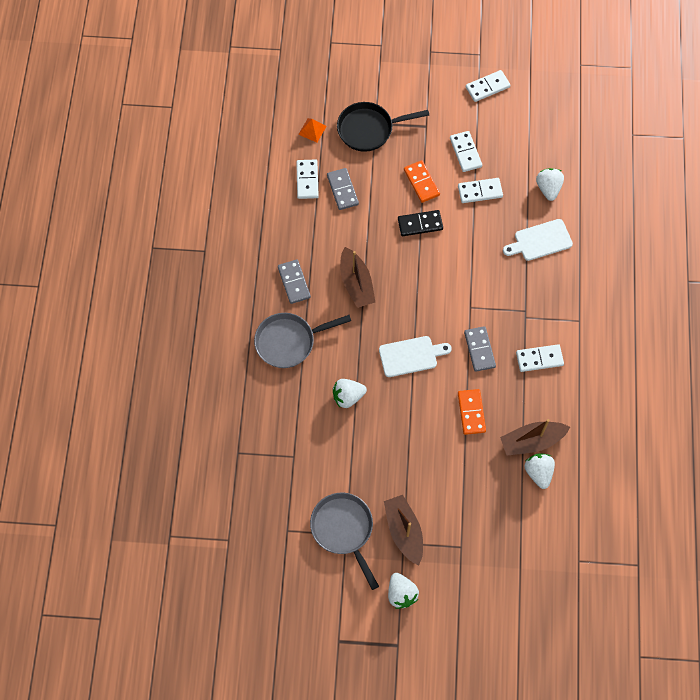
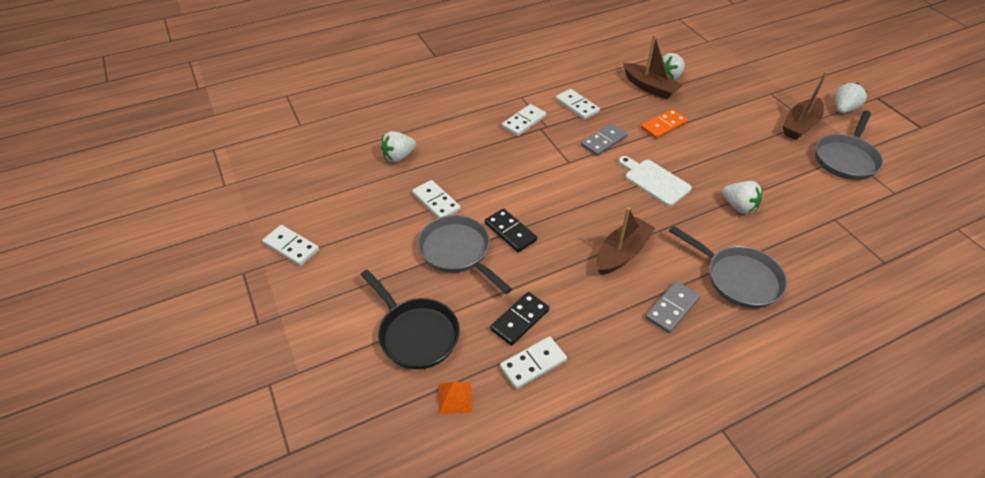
camera: 120 degrees left, 20 degrees down
grey domino [327,168,359,210] -> black domino [490,292,549,346]
orange domino [404,160,440,203] -> grey pan [418,215,512,294]
white domino [450,131,482,172] -> white domino moved to [502,104,546,136]
white cutting board [503,219,573,261] -> none

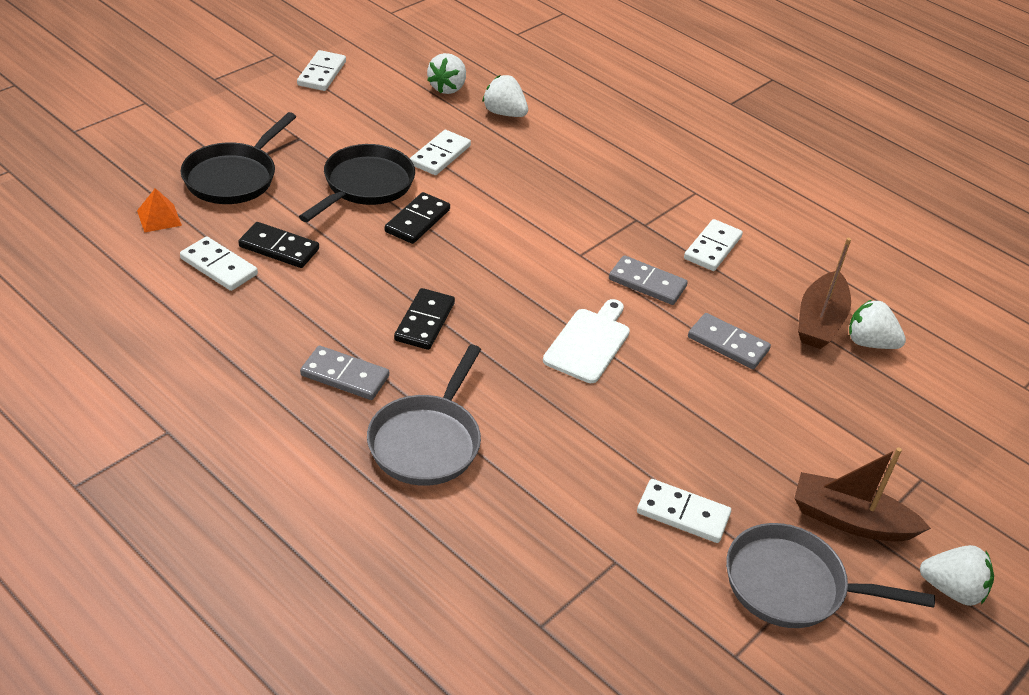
camera: 65 degrees right, 5 degrees down
grey pan [418,215,512,294] -> black pan [299,144,415,222]
white domino [502,104,546,136] -> white domino moved to [637,479,731,543]
brown boat [596,207,655,275] -> black domino [394,288,455,350]
orange domino [641,109,688,139] -> grey domino [688,313,771,369]
white strawberry [722,181,763,214] -> white strawberry moved to [427,53,466,94]

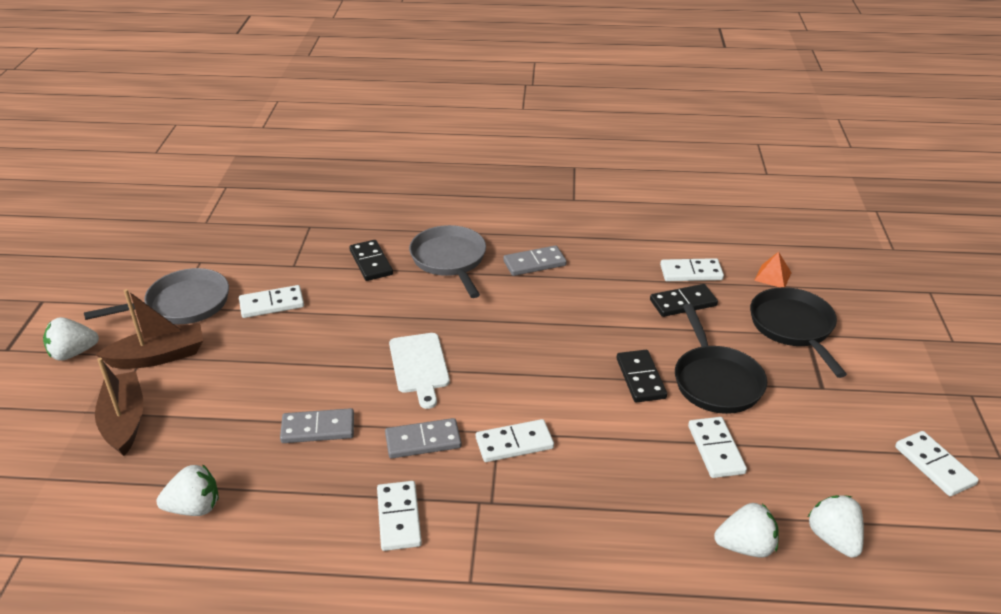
camera: 145 degrees right, 5 degrees down
black domino [394,288,455,350] -> black domino moved to [349,240,393,281]
brown boat [798,238,851,349] -> brown boat moved to [95,358,144,456]
none -> white domino [476,419,554,462]

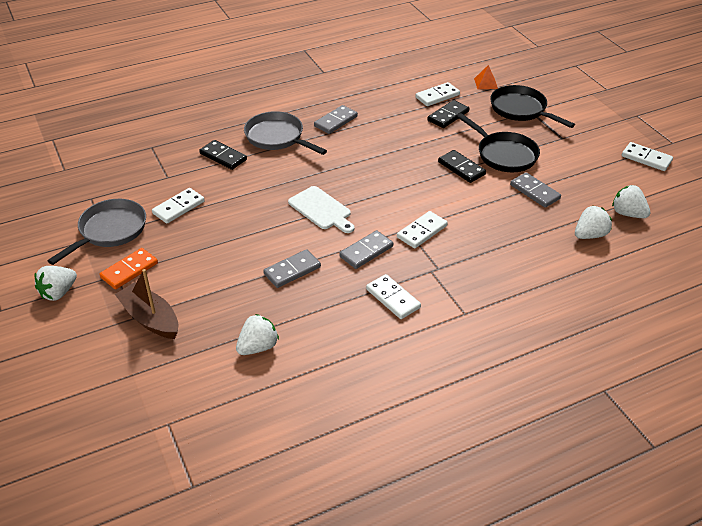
camera: 30 degrees left, 5 degrees up
brown boat [96,289,203,369] -> orange domino [99,248,158,289]
white domino [688,417,747,478] -> grey domino [510,172,561,207]

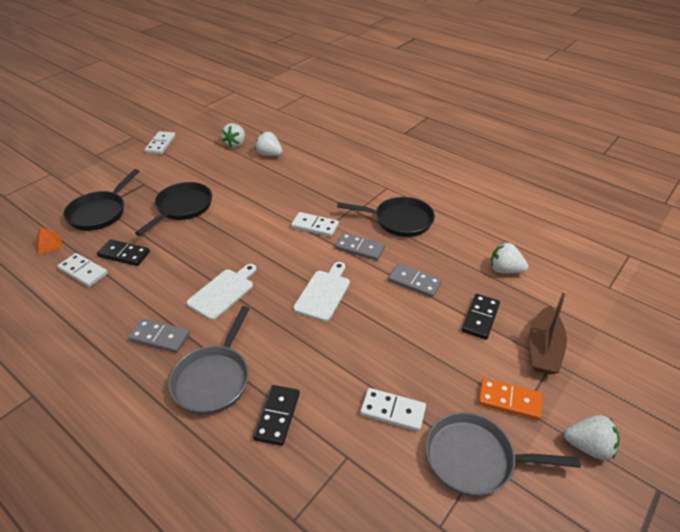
camera: 115 degrees left, 0 degrees up
white domino [366,274,421,319] -> black pan [337,197,435,237]
black domino [438,150,486,183] -> black domino moved to [462,294,500,340]
grey domino [510,172,561,207] -> none
none -> white cutting board [187,264,257,320]

